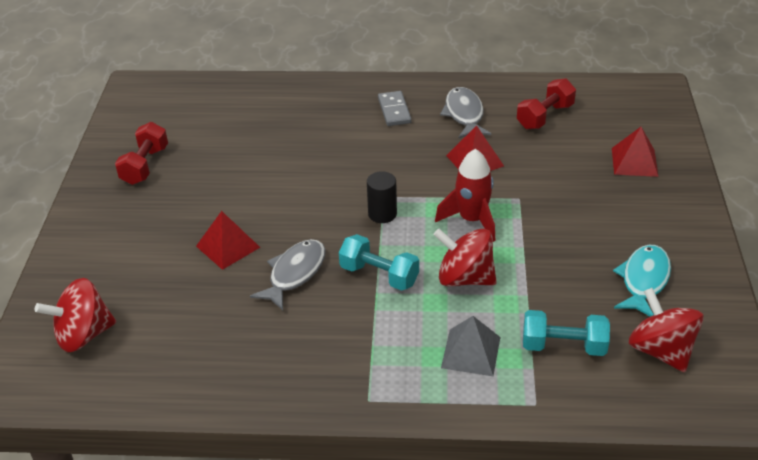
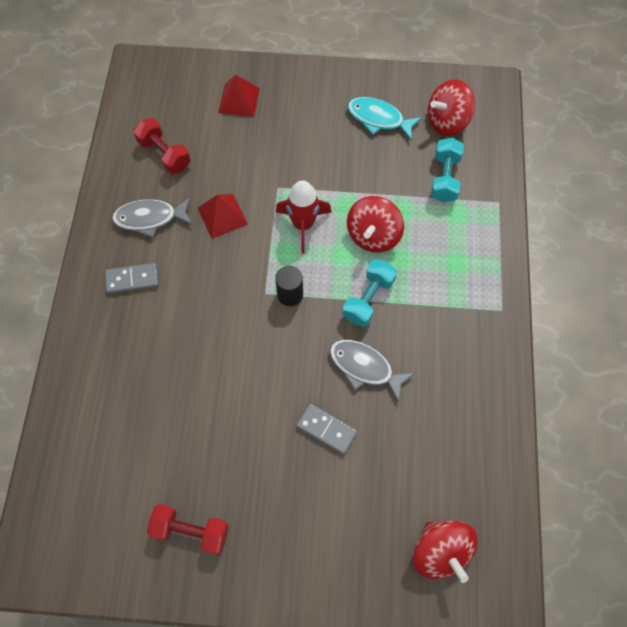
camera: 90 degrees left, 25 degrees up
red pyramid [196,211,260,270] -> grey domino [297,404,357,455]
grey pyramid [441,316,501,376] -> none

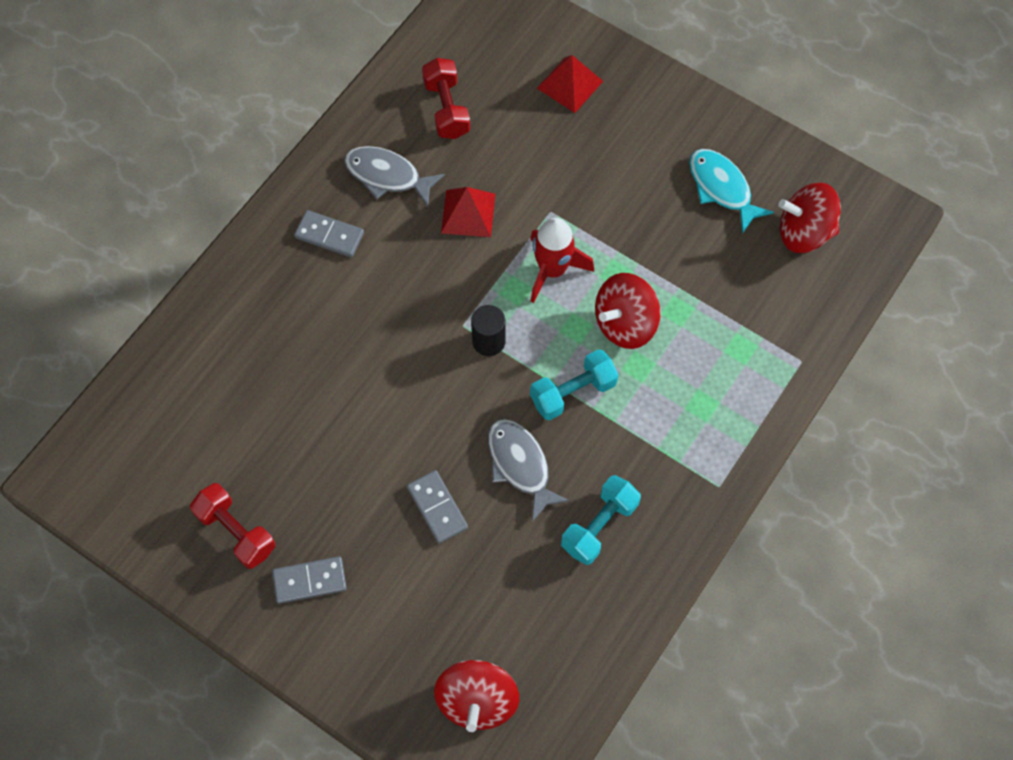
camera: 30 degrees right, 0 degrees up
turquoise dumbbell [431,138,464,203] -> turquoise dumbbell moved to [561,475,641,565]
none -> grey domino [272,556,347,604]

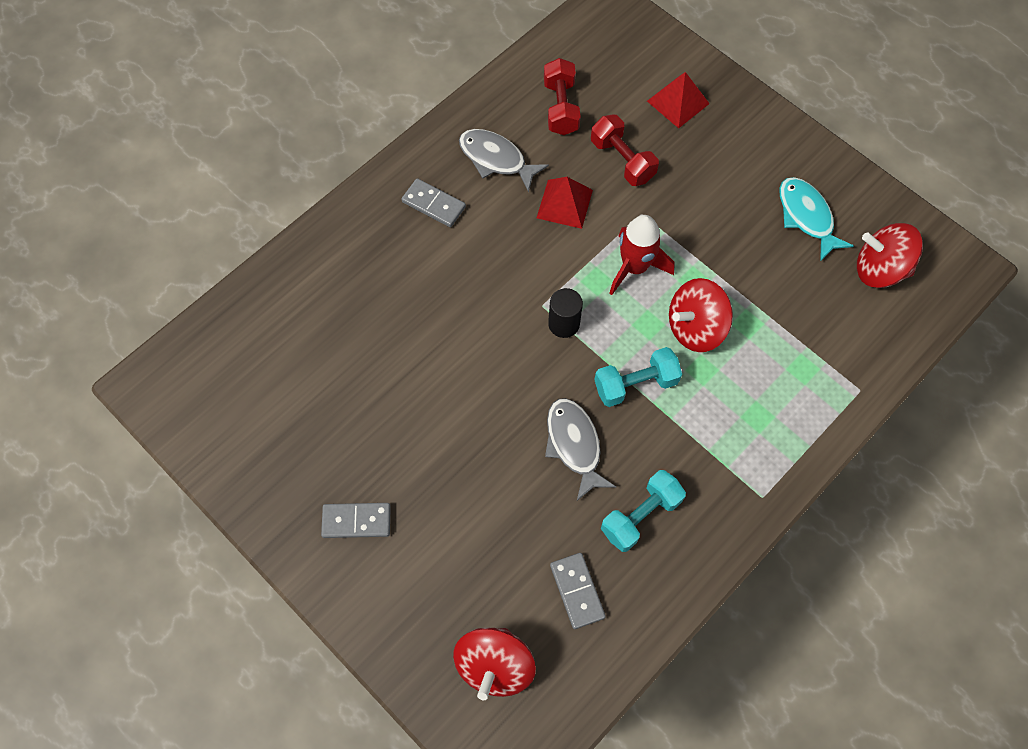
camera: 10 degrees right, 0 degrees up
red dumbbell [190,483,275,569] -> red dumbbell moved to [591,115,659,186]
grey domino [407,470,468,544] -> grey domino moved to [550,553,606,629]

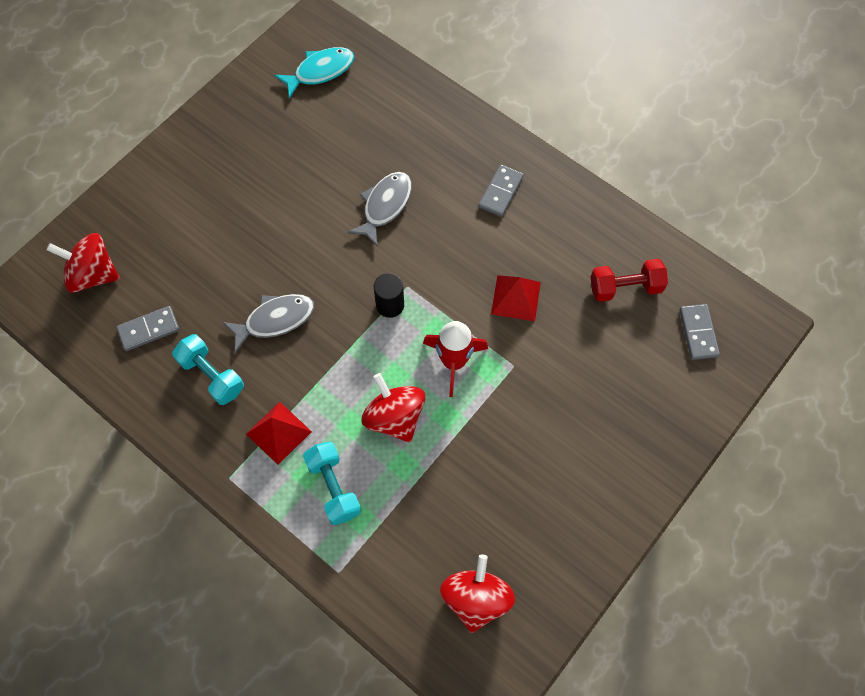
camera: 85 degrees right, 0 degrees up
grey domino [321,503,391,538] -> grey domino moved to [679,304,720,360]
grey fish [459,129,549,192] -> grey fish moved to [348,172,412,247]
red dumbbell [591,115,659,186] -> none
turquoise dumbbell [594,347,682,407] -> turquoise dumbbell moved to [303,442,361,525]
red pyramid [647,72,710,128] -> red pyramid moved to [246,402,312,465]
turquoise fish [779,177,853,262] -> turquoise fish moved to [274,47,354,99]

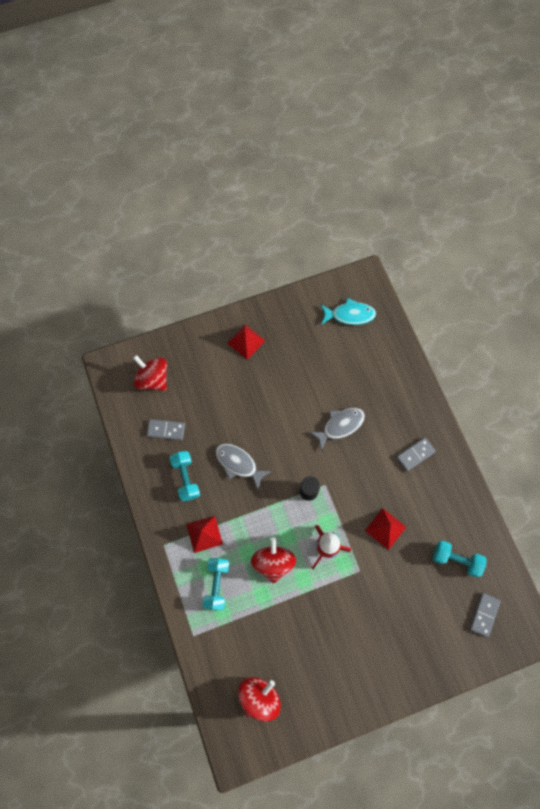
camera: 30 degrees right, 5 degrees up
grey fish [223,294,314,353] -> grey fish turned 150 degrees counterclockwise [215,443,271,490]
red dumbbell [591,259,668,302] -> turquoise dumbbell [433,541,487,577]
none -> red pyramid [227,325,265,360]

